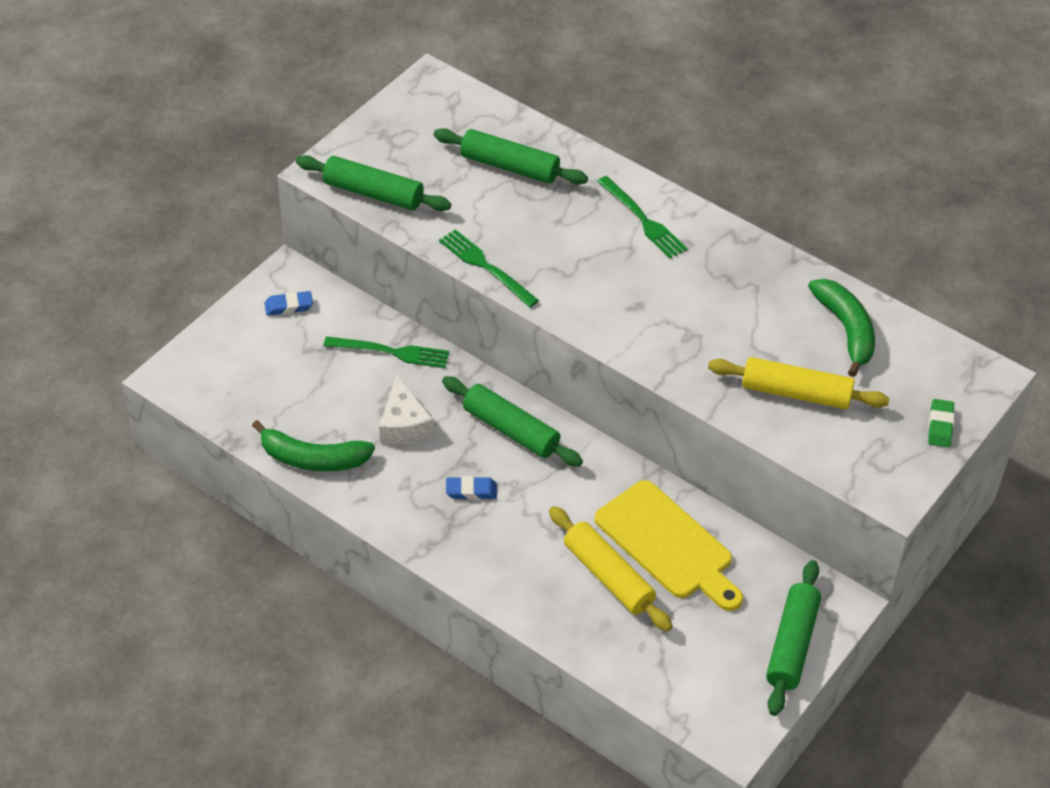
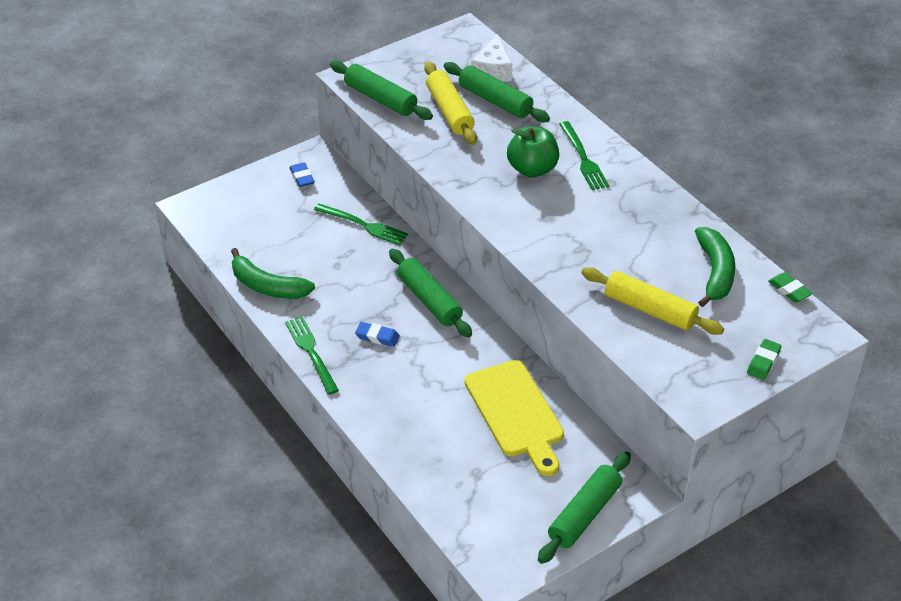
camera: 20 degrees right, 5 degrees down
blue eraser [265,291,313,316] -> blue eraser turned 60 degrees clockwise [289,162,315,187]
white cheese [379,374,433,445] -> white cheese moved to [471,34,512,82]
green fork [439,229,539,307] -> green fork moved to [285,316,339,395]
yellow rolling pin [549,506,673,632] -> yellow rolling pin moved to [424,62,477,145]
none -> green apple [507,126,559,177]
none -> green eraser [768,272,813,303]

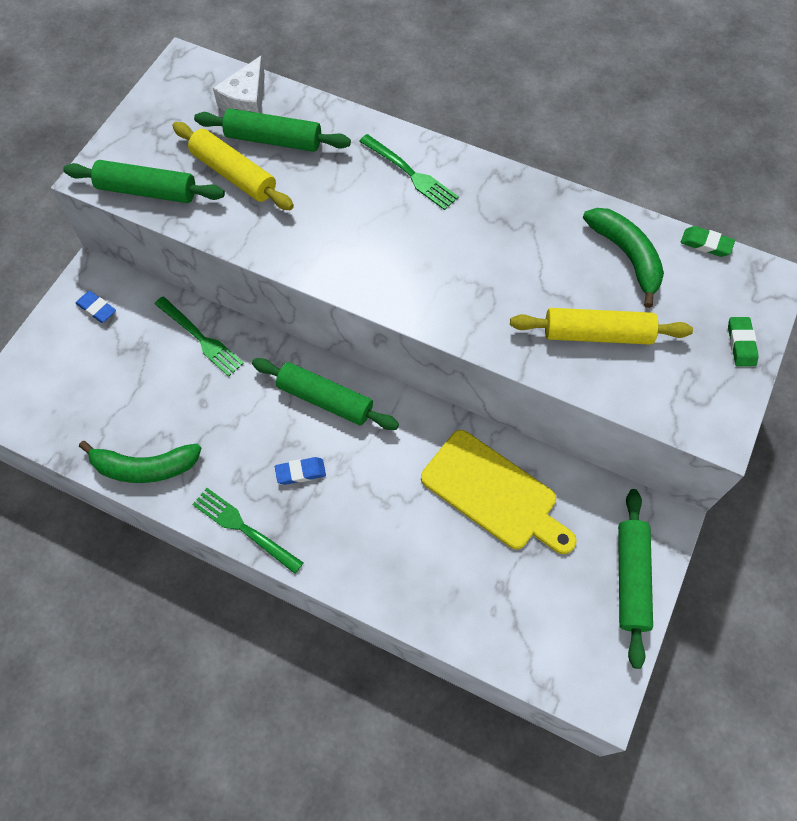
camera: 30 degrees left, 20 degrees up
green fork [314,204,408,245] -> green fork turned 45 degrees clockwise [155,296,244,377]
white cheese [471,34,512,82] -> white cheese turned 45 degrees clockwise [213,56,265,113]
green apple [507,126,559,177] -> none

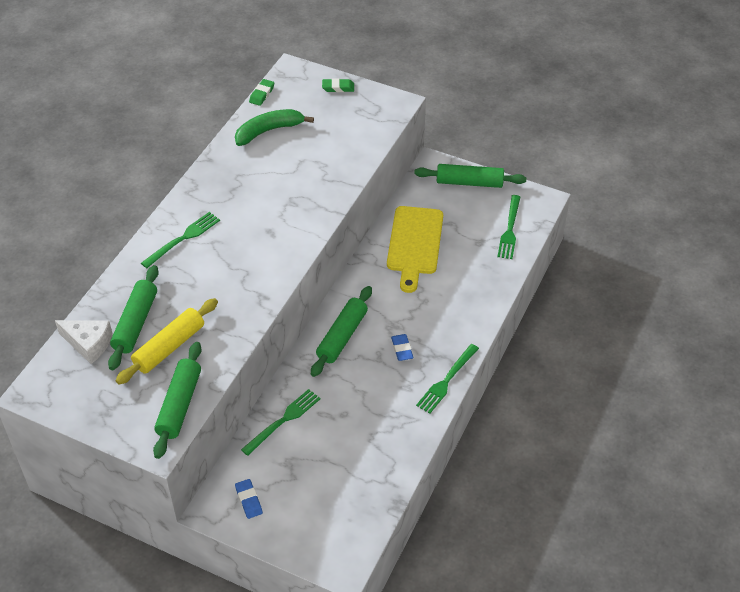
camera: 90 degrees left, 15 degrees down
blue eraser [76,291,116,323] -> blue eraser turned 60 degrees counterclockwise [235,479,263,519]
green banana [79,441,201,483] -> none
yellow cutting board [421,430,576,554] -> yellow cutting board turned 150 degrees clockwise [387,206,443,293]
yellow rolling pin [510,308,693,345] -> none
none -> green fork [497,195,520,259]

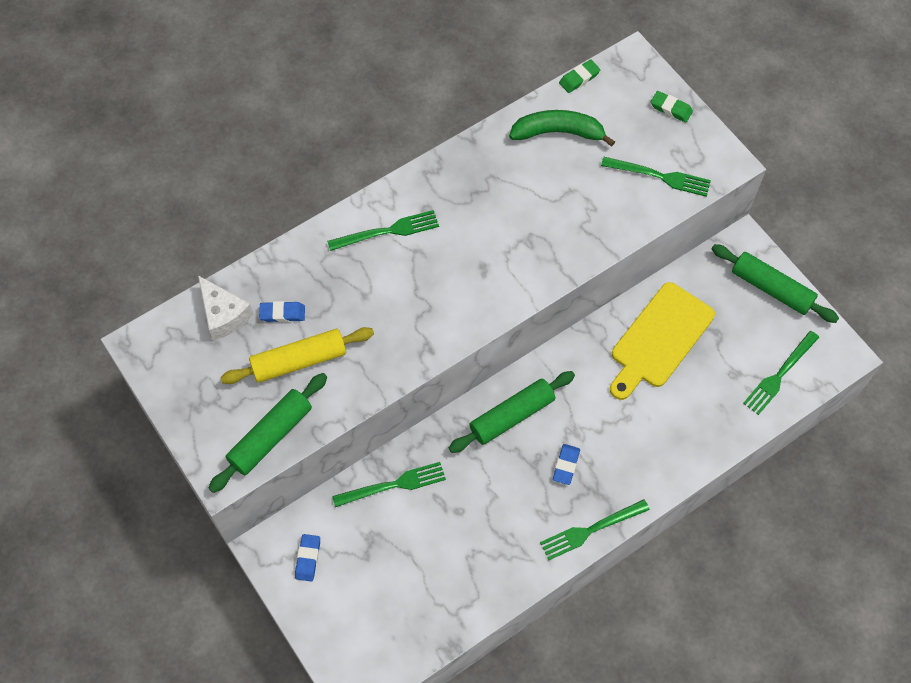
camera: 30 degrees right, 15 degrees up
green rolling pin [108,265,159,370] -> blue eraser [259,301,305,322]
none -> green fork [601,157,711,197]

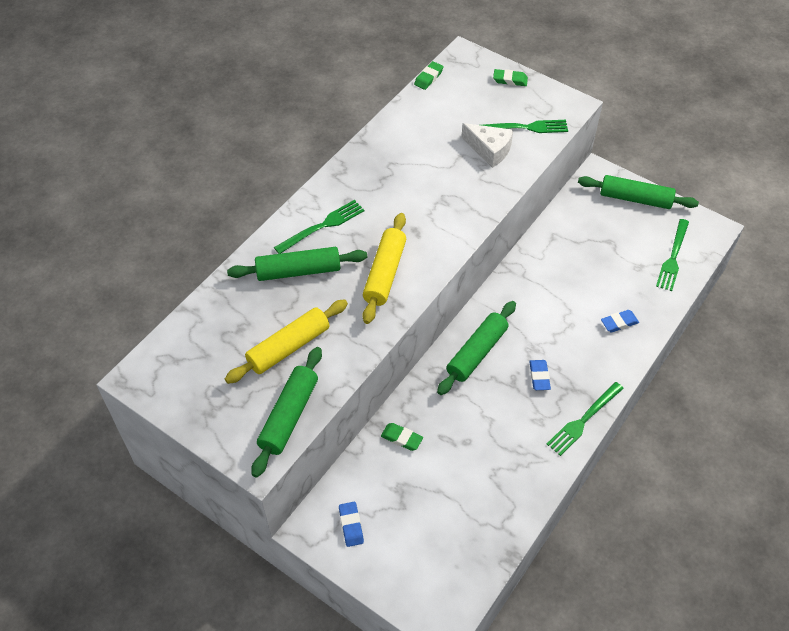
camera: 20 degrees left, 10 degrees down
white cheese [198,276,253,340] -> white cheese moved to [461,123,513,168]
blue eraser [259,301,305,322] -> blue eraser moved to [601,310,639,333]
green fork [332,462,446,507] -> green eraser [381,423,423,451]
green banana [509,110,615,147] -> none
yellow cutting board [610,282,715,400] -> none
none -> green rolling pin [227,247,367,281]
none -> yellow rolling pin [363,213,406,324]

